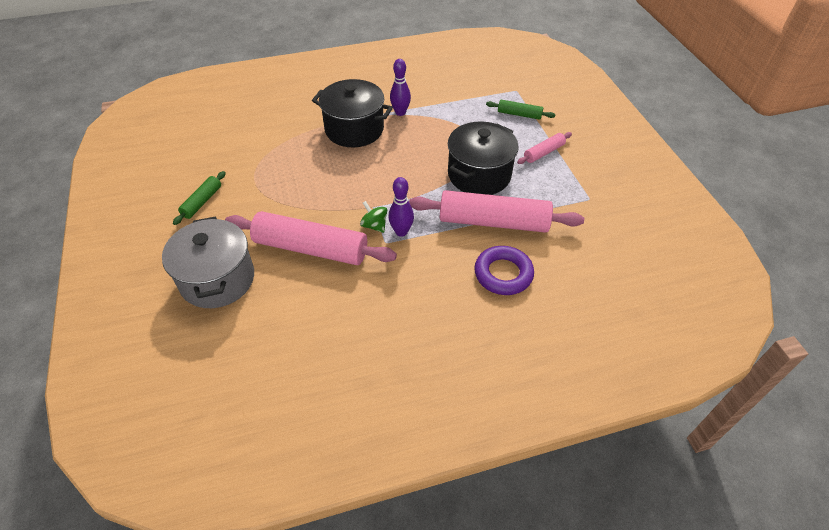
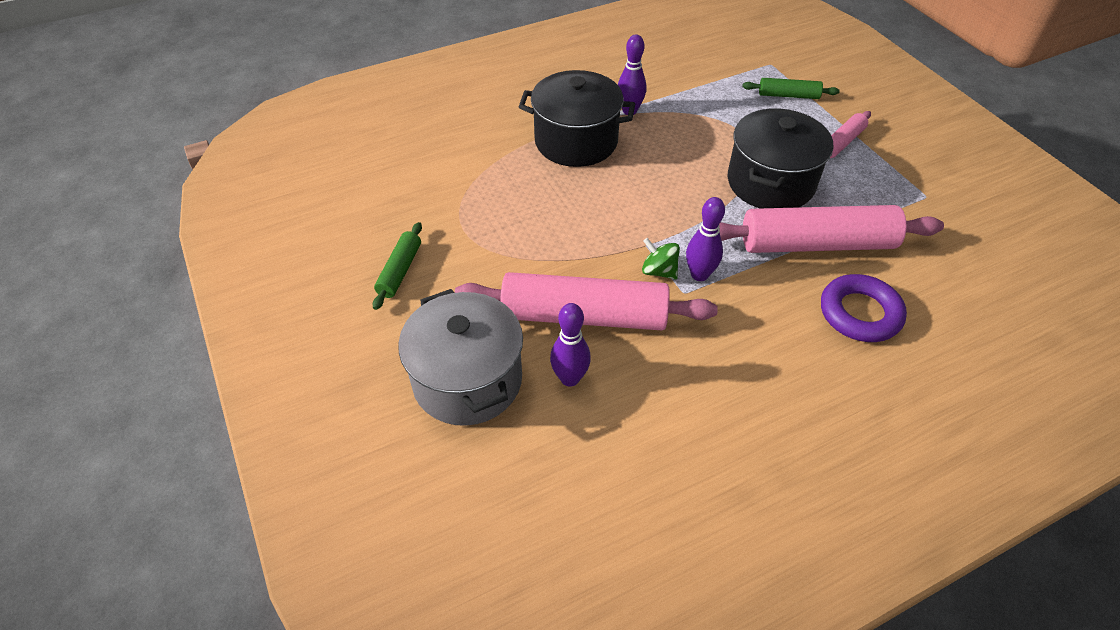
camera: 10 degrees left, 0 degrees up
none -> purple bowling pin [550,303,591,387]

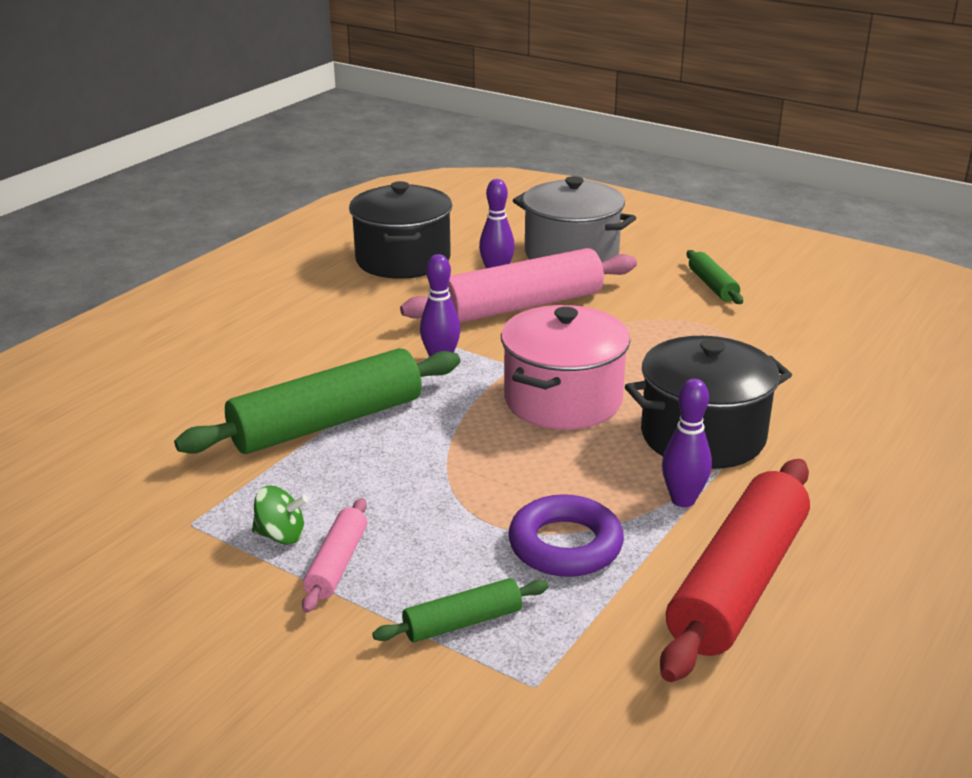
camera: 150 degrees right, 20 degrees down
green spinning top [642,238,680,280] -> green spinning top moved to [252,486,308,545]
pink rolling pin [719,205,944,253] -> green rolling pin [174,348,460,454]
black pot [728,108,833,208] -> black pot moved to [349,181,452,279]
purple ring [821,274,907,342] -> purple ring moved to [508,494,624,577]
none -> pink pot [501,305,630,430]
none -> red rolling pin [660,459,810,682]

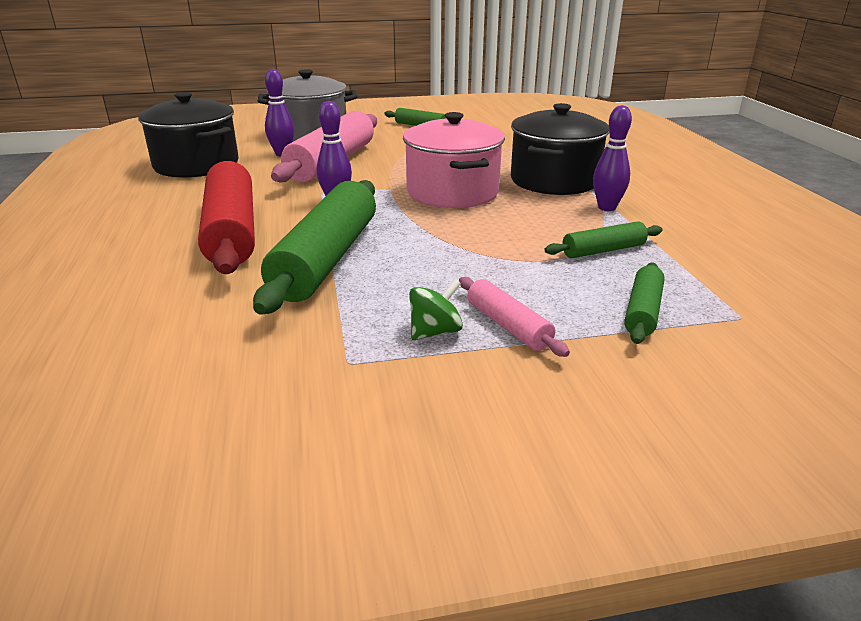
camera: 45 degrees left, 0 degrees up
purple ring [508,494,624,577] -> green rolling pin [545,221,663,258]
red rolling pin [660,459,810,682] -> red rolling pin moved to [198,161,255,274]

